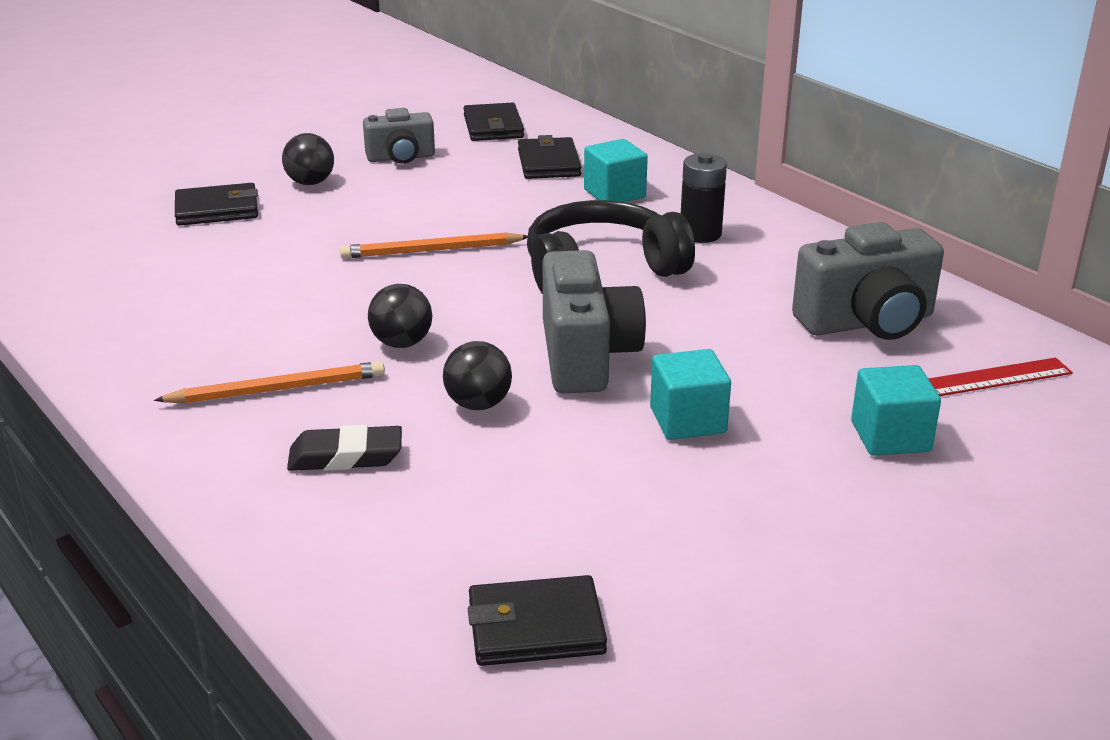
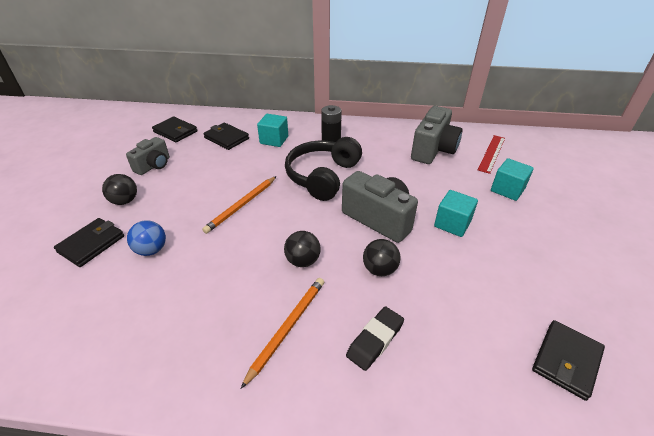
camera: 45 degrees left, 10 degrees up
none -> blue ball [127,220,166,256]

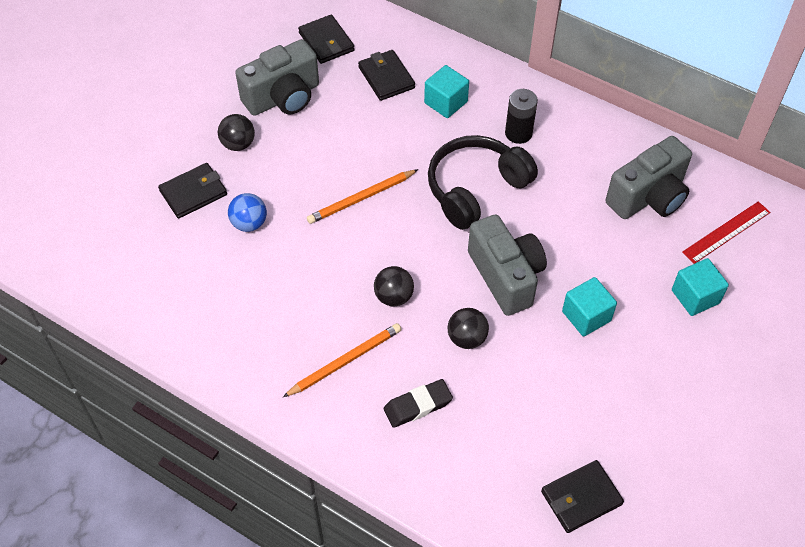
camera: 25 degrees right, 15 degrees up
grey camera [126,137,170,175] -> grey camera [235,39,319,116], size x1.61

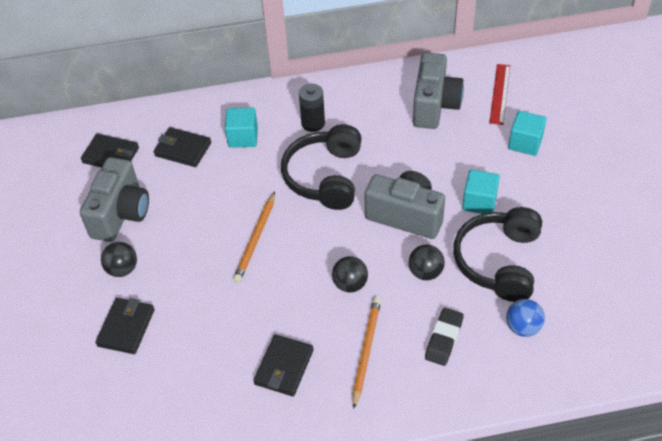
camera: 40 degrees left, 5 degrees down
blue ball [228,193,267,232] -> blue ball moved to [506,299,545,337]
black wallet [541,460,624,533] -> black wallet moved to [253,334,314,396]
none -> black headphones [453,207,542,302]

